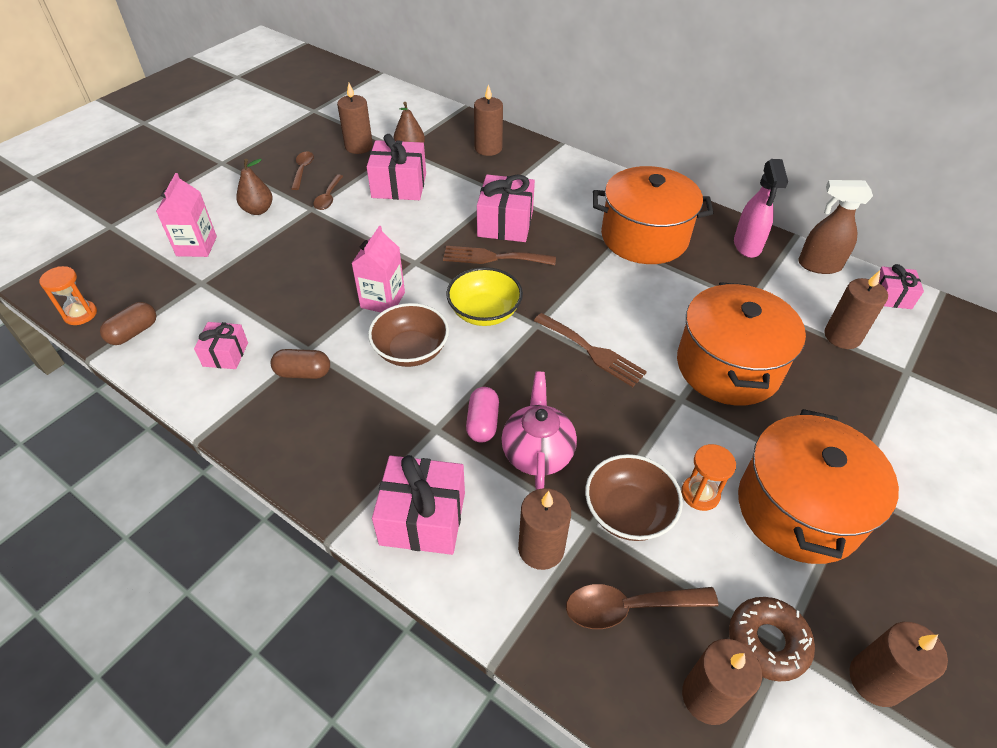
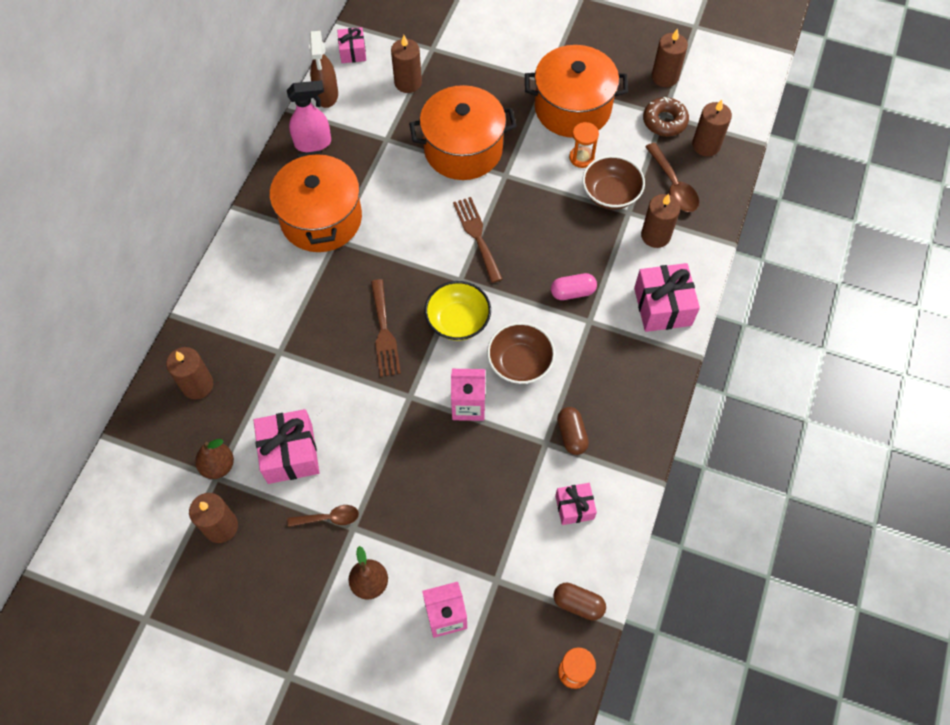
camera: 105 degrees left, 15 degrees up
brown spoon [291,151,314,190] -> none
pink gift [477,174,535,242] -> none
pink teapot [501,372,577,490] -> none
brown fork [534,313,647,387] -> brown fork turned 45 degrees counterclockwise [453,197,503,283]

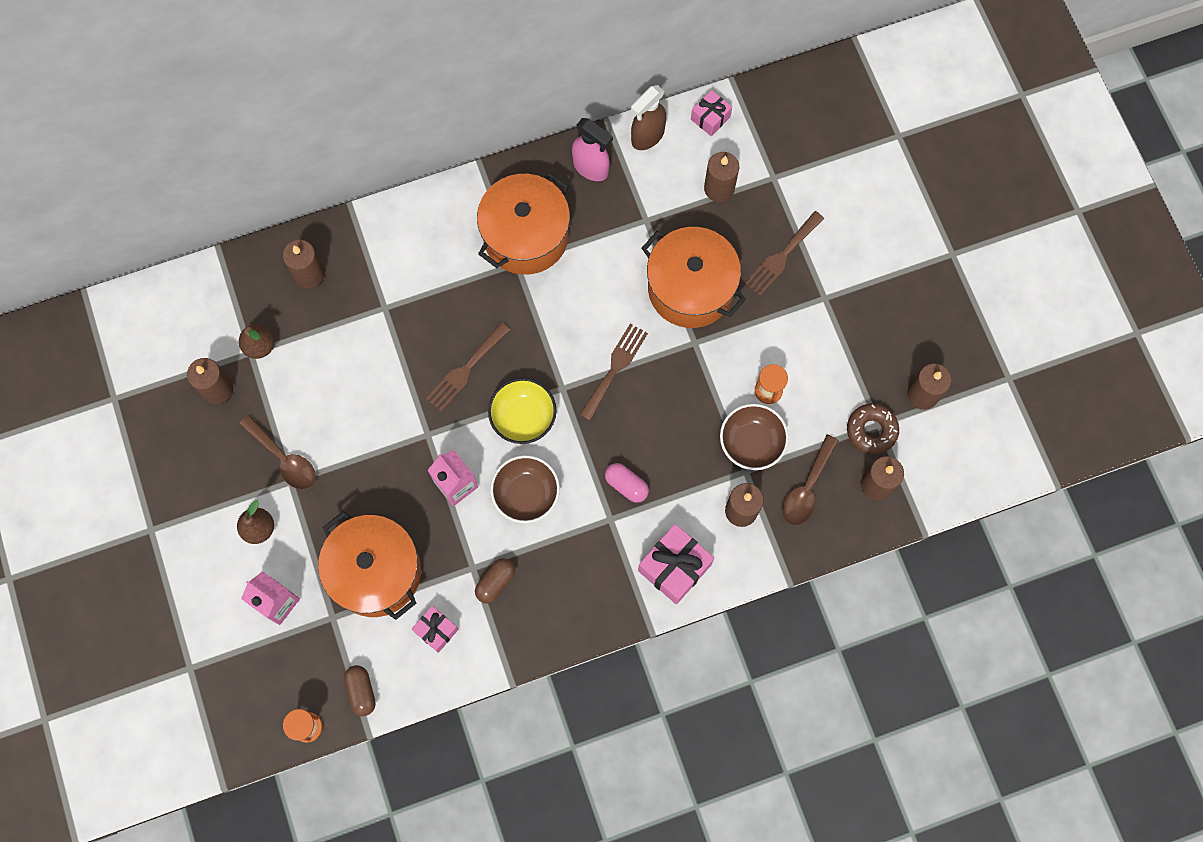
camera: 50 degrees right, 10 degrees up
pink gift [253,409,319,484] -> none
brown spoon [288,505,359,527] -> brown spoon [239,415,316,490], size x1.51
orange pot [525,45,628,138] -> orange pot moved to [318,511,421,620]
none -> brown fork [745,211,824,296]

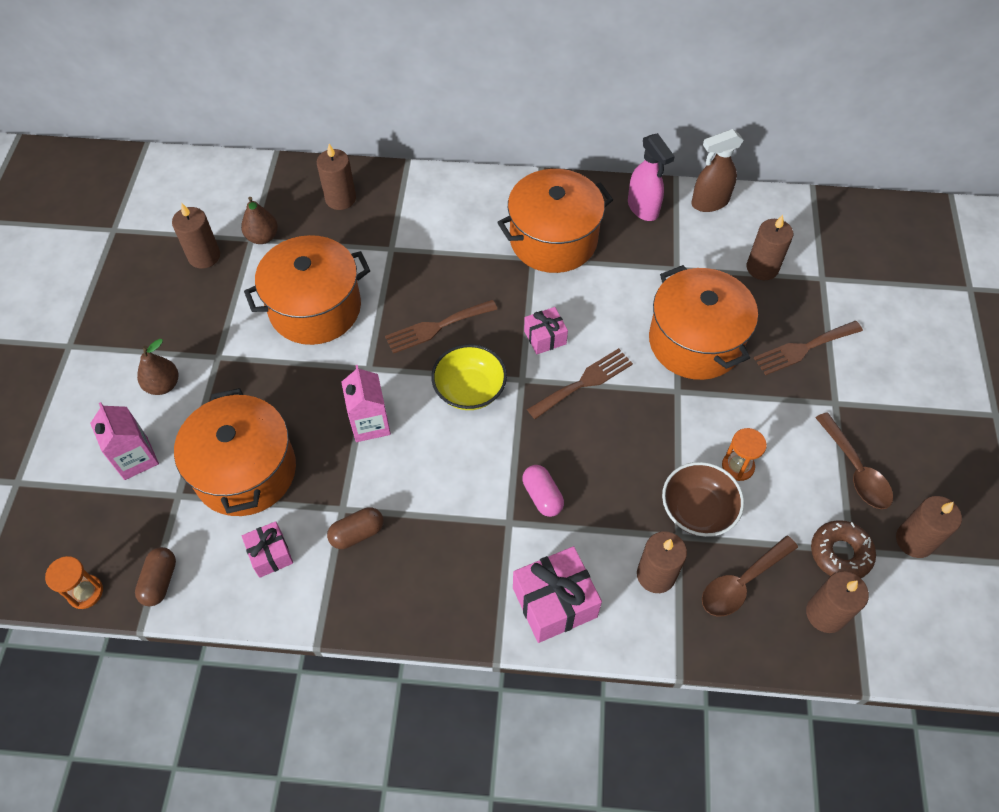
camera: 25 degrees right, 15 degrees down
brown spoon [239,415,316,490] -> brown spoon moved to [815,412,893,509]
brown bowl [490,455,560,523] -> none
pink gift [691,90,732,136] -> pink gift moved to [524,307,568,355]
none -> orange pot [244,235,370,345]

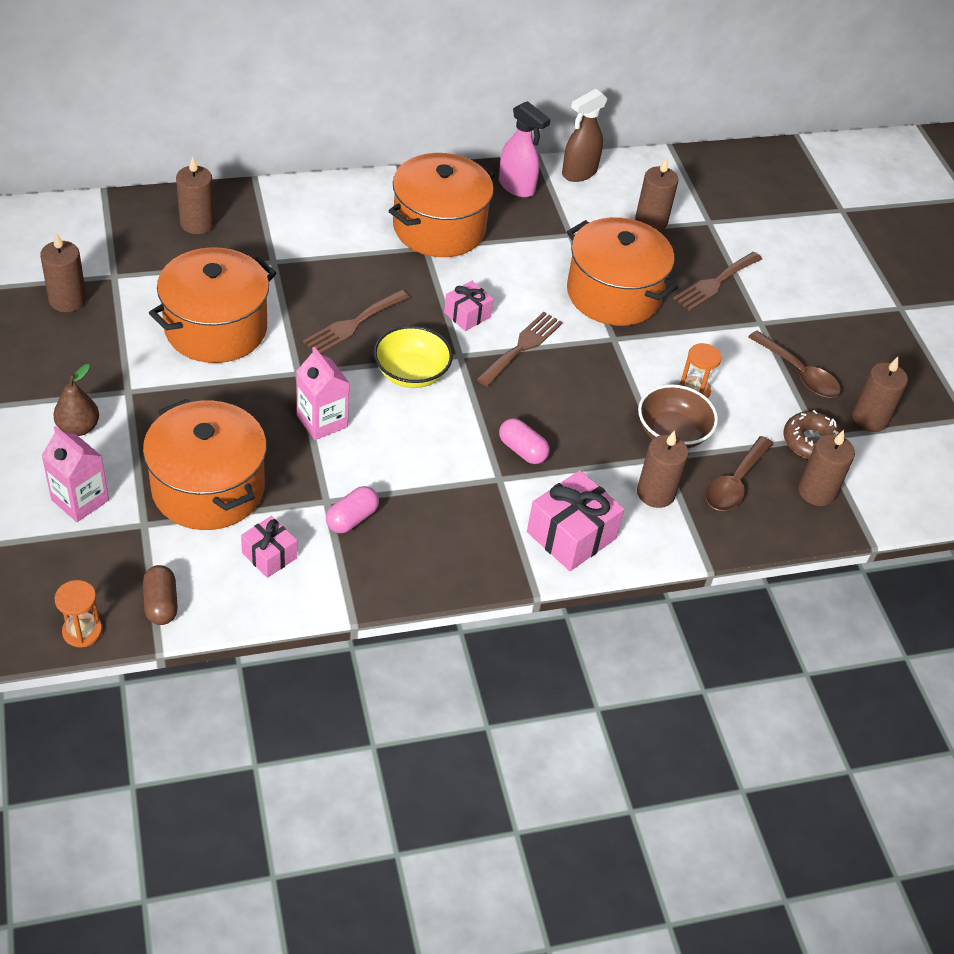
camera: 25 degrees left, 10 degrees down
brown pear [241,197,278,244] -> none
brown capsule [327,507,384,549] -> pink capsule [326,486,379,533]

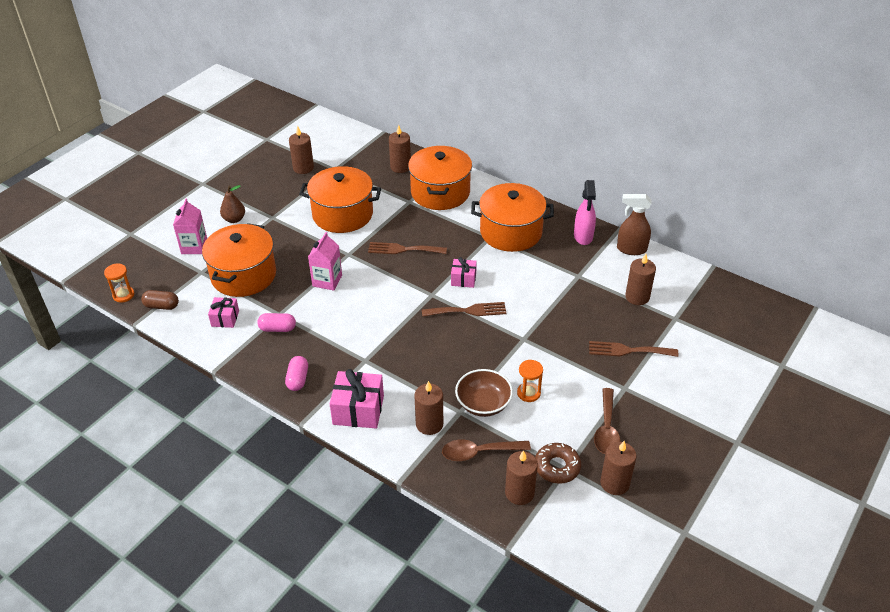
camera: 55 degrees right, 5 degrees down
brown capsule [143,565,178,625] -> brown capsule turned 60 degrees clockwise [141,290,179,310]
yellow bowl [373,325,453,388] -> none
pink capsule [499,418,550,464] -> pink capsule moved to [285,356,308,391]
orange pot [567,217,678,326] -> orange pot moved to [408,146,472,210]

